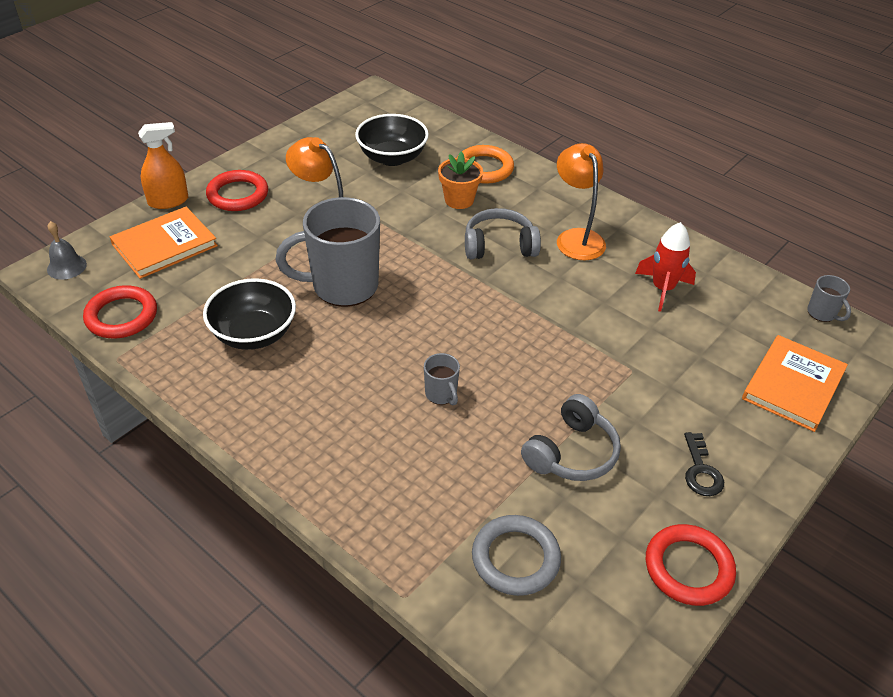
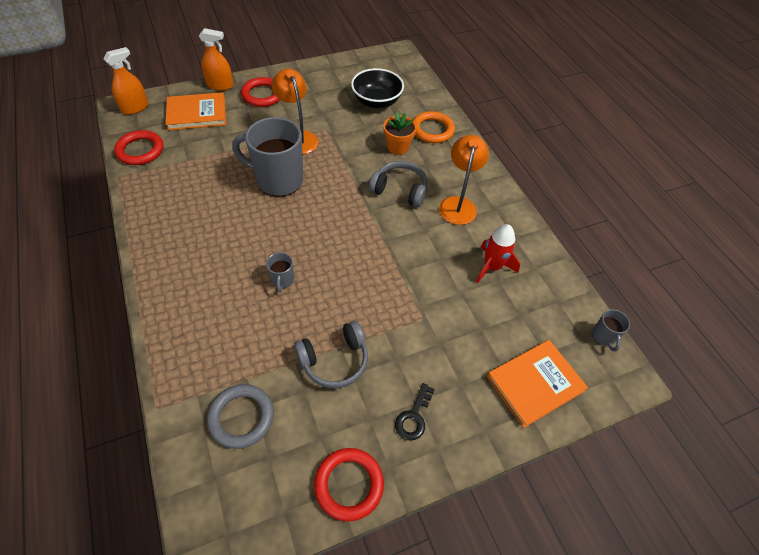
camera: 25 degrees right, 10 degrees up
grey bell [47,221,87,280] -> orange spray bottle [104,47,149,115]
black bowl [203,278,296,350] -> none

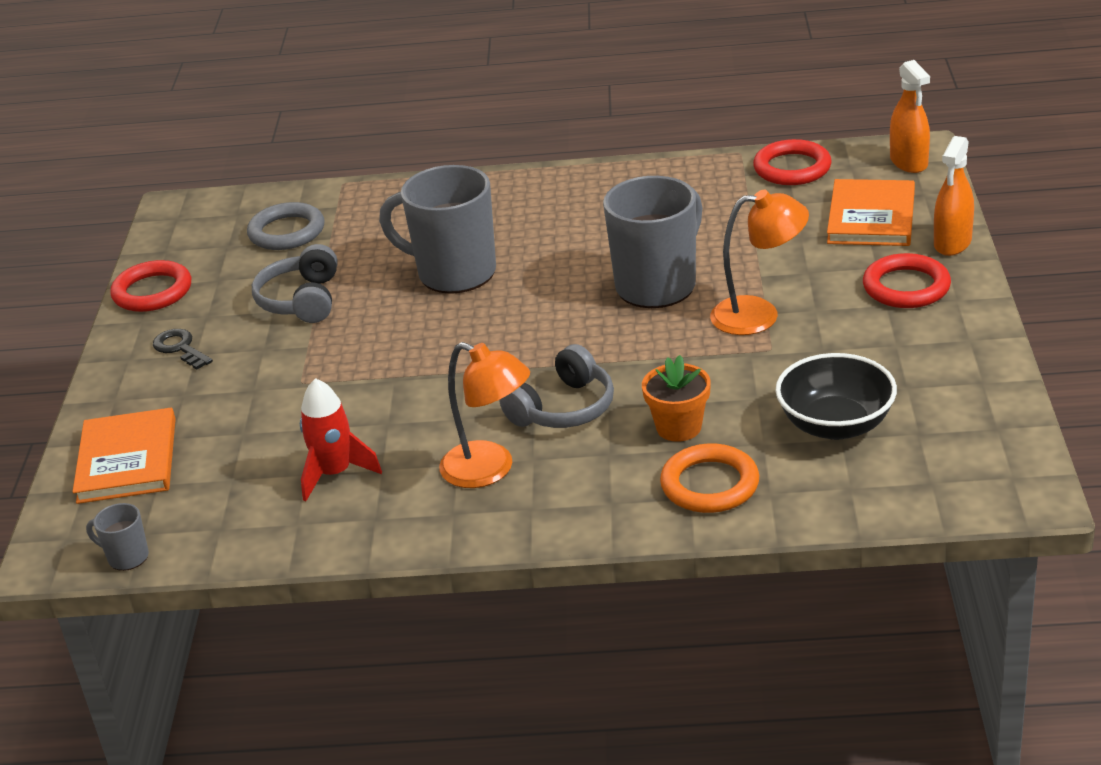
camera: 120 degrees right, 20 degrees down
grey mug [266,252,294,292] -> grey mug [379,165,496,294], size x2.30

